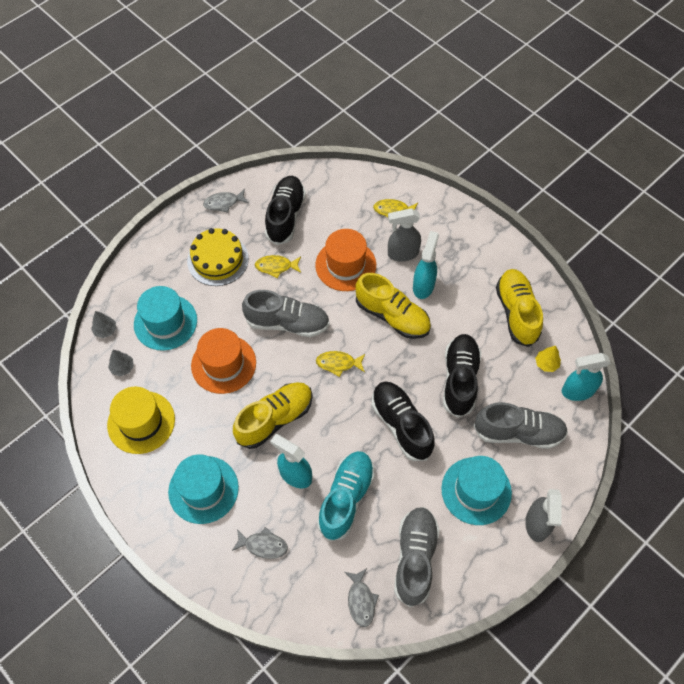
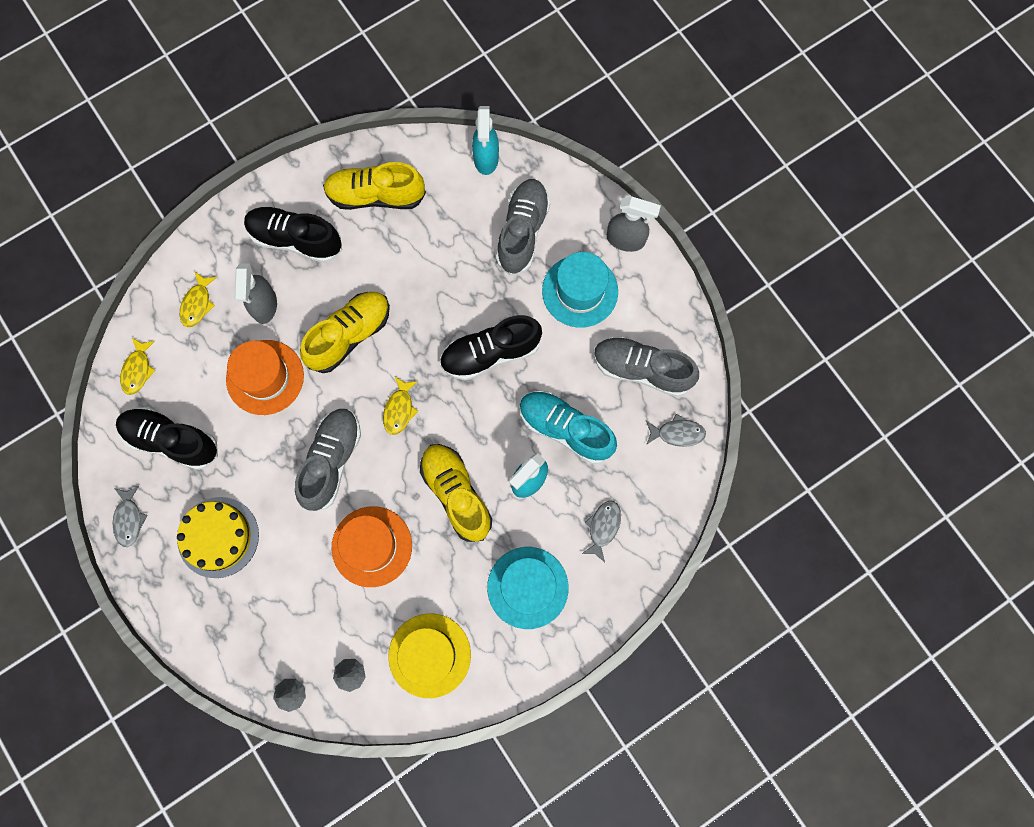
camera: 80 degrees left, 15 degrees up
turquoise hat [134,286,197,351] -> none
yellow fish [255,255,301,278] -> yellow fish moved to [120,337,155,395]
turquoise spray bottle [413,231,439,299] -> none
black shoe [443,334,481,418] -> black shoe moved to [244,206,342,263]
yellow tree [535,346,561,372] -> none

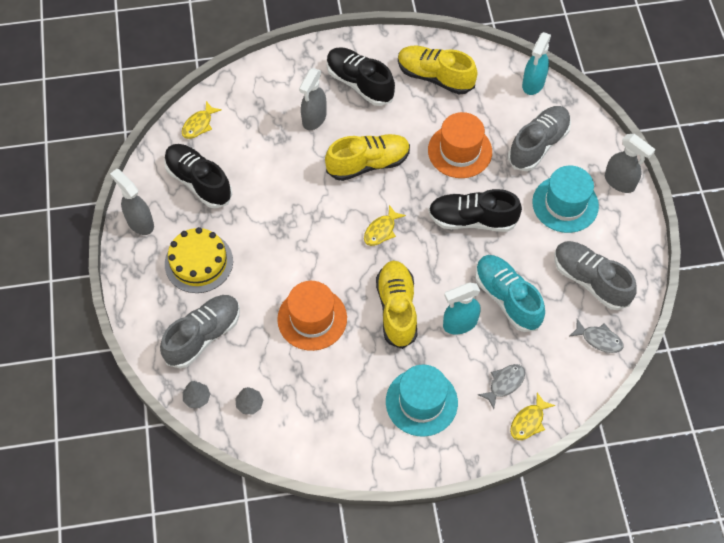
camera: 25 degrees right, 15 degrees down
grey fish [112,486,147,547] -> grey spray bottle [110,169,154,235]
yellow fish [180,271,217,327] -> yellow fish moved to [510,392,555,440]
orange hat [226,340,304,415] -> orange hat moved to [428,112,492,178]
grey shoe [295,409,361,512] -> grey shoe moved to [160,295,240,368]
yellow hat [388,613,471,698] -> none

